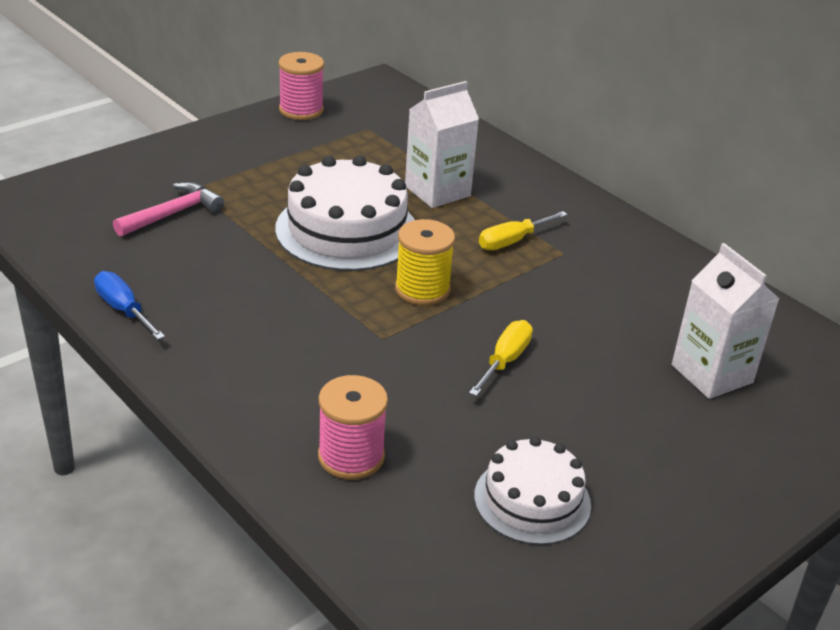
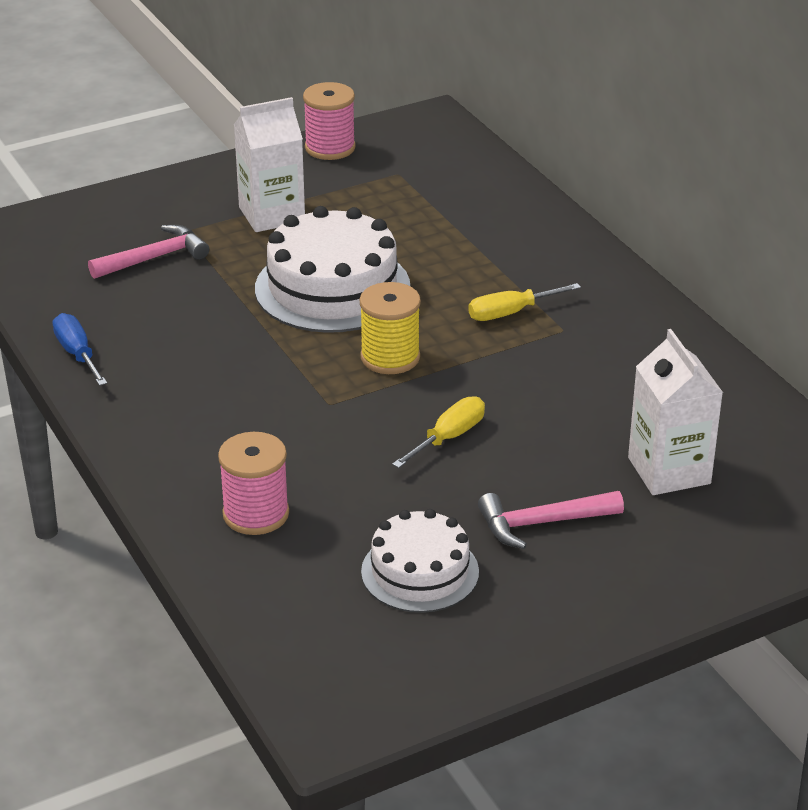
camera: 15 degrees right, 0 degrees up
white carton [405,81,479,208] -> white carton moved to [234,97,305,232]
none -> pink hammer [478,491,624,549]

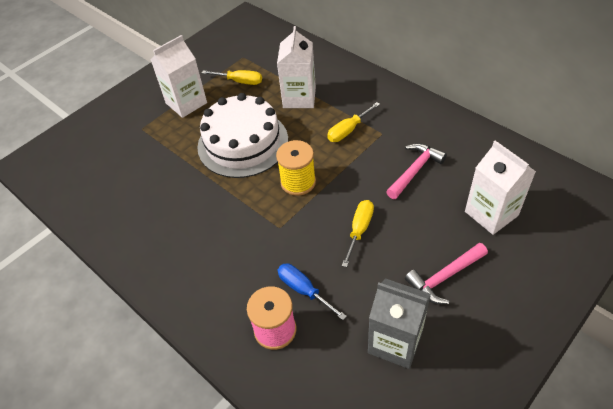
camera: 15 degrees left, 15 degrees up
blue screwdriver [52,313,107,386] -> blue screwdriver moved to [278,263,347,320]
pink hammer [88,225,209,279] -> pink hammer moved to [386,143,447,199]
pink spool [303,82,356,160] -> none
white cake [361,509,479,613] -> grey carton [368,278,431,369]
none -> yellow screwdriver [202,70,262,85]
none -> white carton [277,26,316,108]

